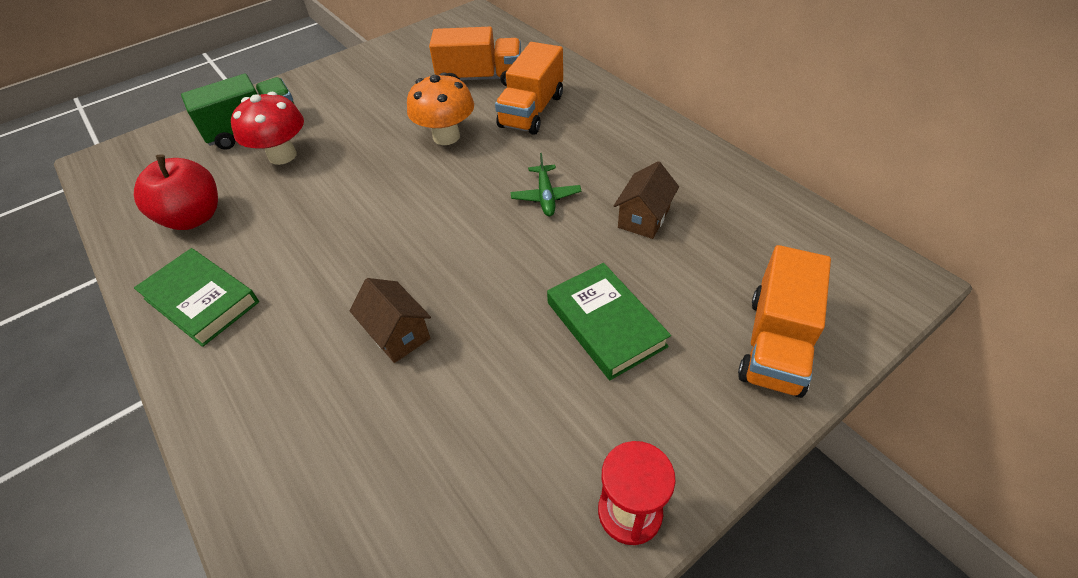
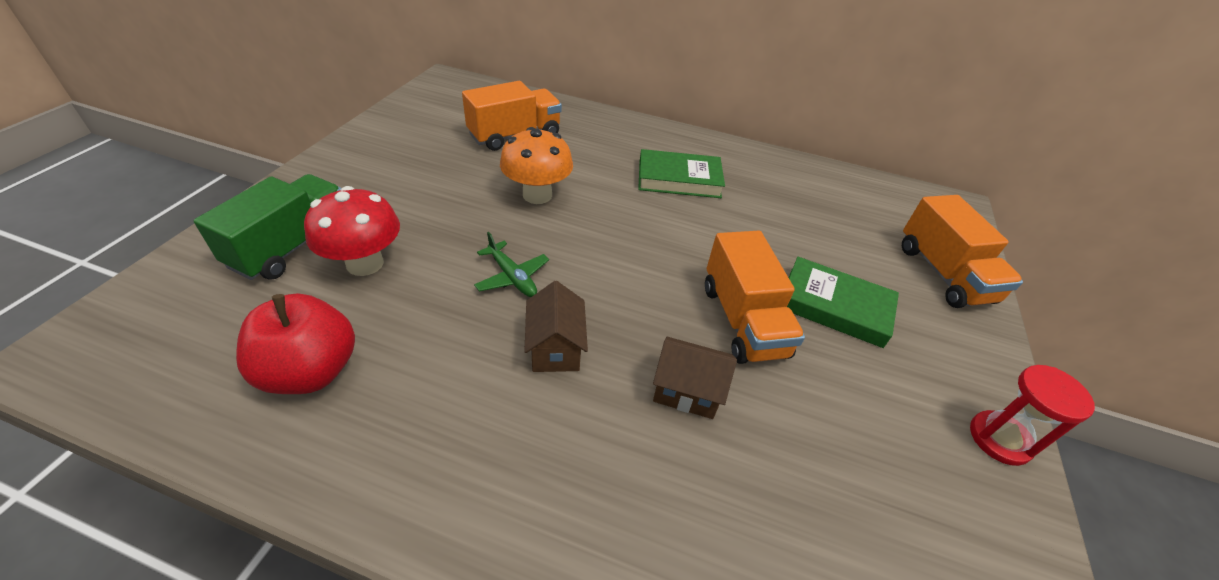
camera: 40 degrees left, 5 degrees down
green book [134,248,259,347] -> green book moved to [638,149,725,198]
orange truck [495,42,563,135] -> orange truck moved to [705,231,805,364]
green plane [511,153,581,216] -> green plane moved to [474,232,549,297]
brown house [614,161,679,239] -> brown house moved to [524,281,588,372]

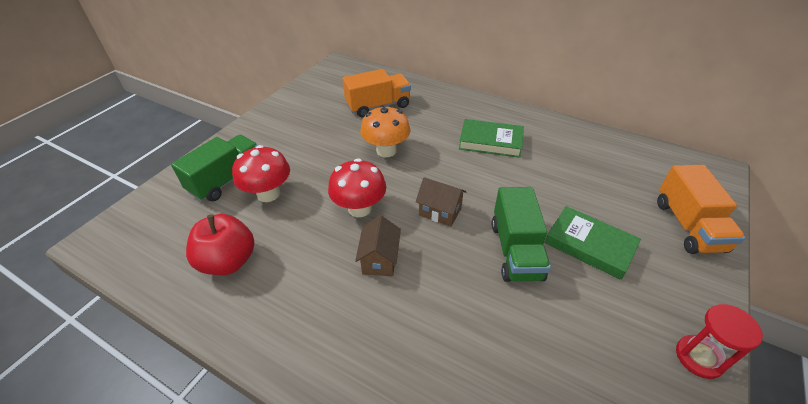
camera: 15 degrees right, 0 degrees up
green plane [474,232,549,297] -> red mushroom [328,158,386,217]
brown house [653,337,737,419] -> brown house moved to [416,177,467,227]
orange truck [705,231,805,364] -> green truck [492,187,551,282]

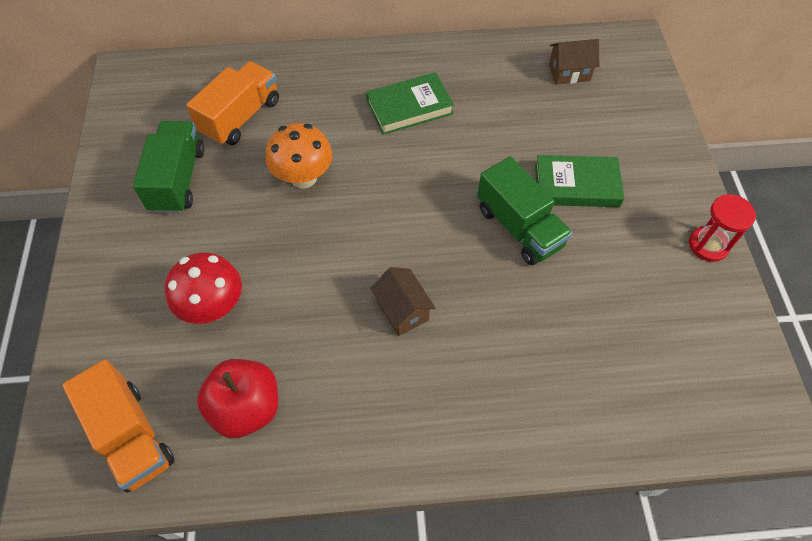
camera: 35 degrees left, 15 degrees up
green truck [171,135,258,201] -> green truck moved to [133,121,204,214]
red mushroom [328,158,386,217] -> none
brown house [416,177,467,227] -> brown house moved to [549,39,599,85]
orange truck [657,165,745,254] -> orange truck moved to [62,359,175,492]

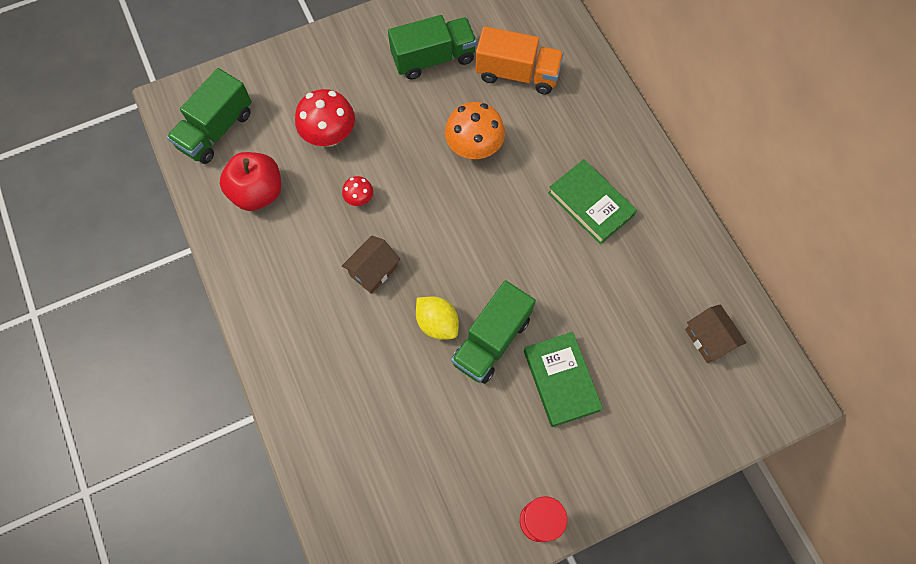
camera: 70 degrees right, 10 degrees up
orange truck [62,359,175,492] -> green truck [167,68,252,164]
none -> red mushroom [342,176,373,206]
none -> yellow lemon [416,296,459,340]

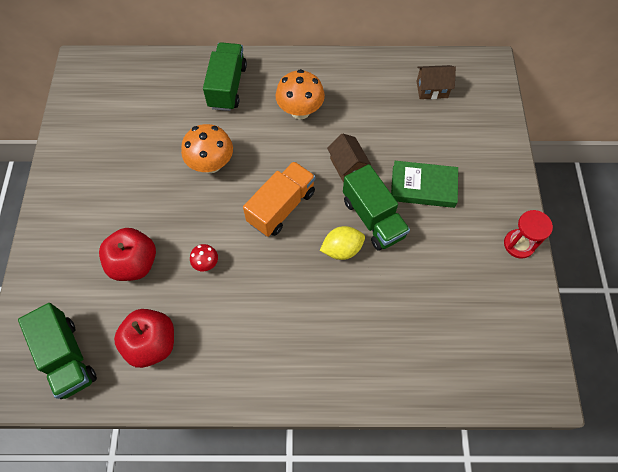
camera: 65 degrees left, 5 degrees down
red mushroom [295,89,355,146] -> red apple [99,228,156,281]
brown house [342,235,400,294] -> brown house moved to [327,133,371,183]
green truck [388,15,477,80] -> green truck moved to [203,42,247,111]
orange truck [475,26,564,94] -> orange truck moved to [243,161,315,237]
green book [548,159,637,244] -> orange mushroom [276,69,325,119]

